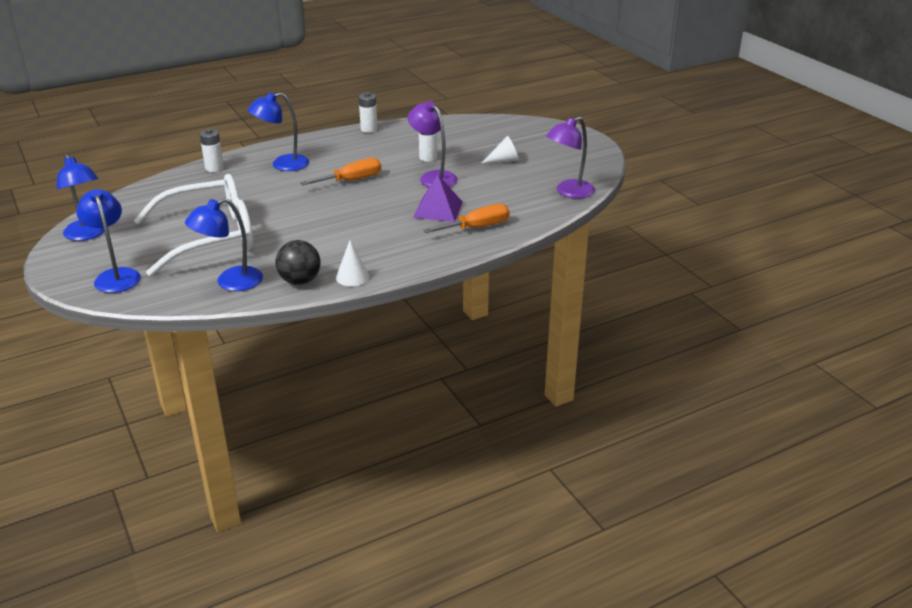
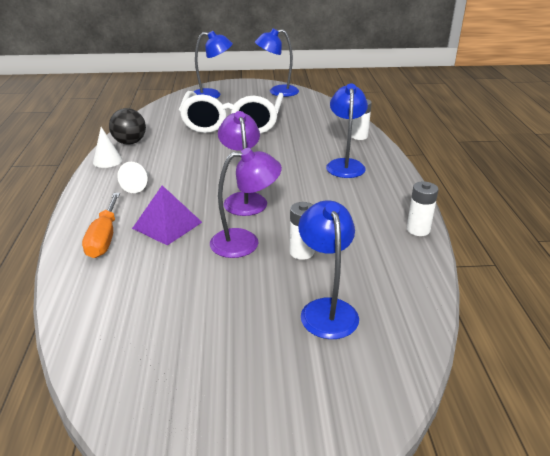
camera: 115 degrees right, 0 degrees up
blue lamp [185,198,263,291] -> blue lamp moved to [298,200,359,339]
orange screwdriver [300,158,381,185] -> none
white cone [482,136,519,163] -> white cone moved to [117,162,149,193]
purple lamp [546,116,595,198] -> purple lamp moved to [218,111,267,216]

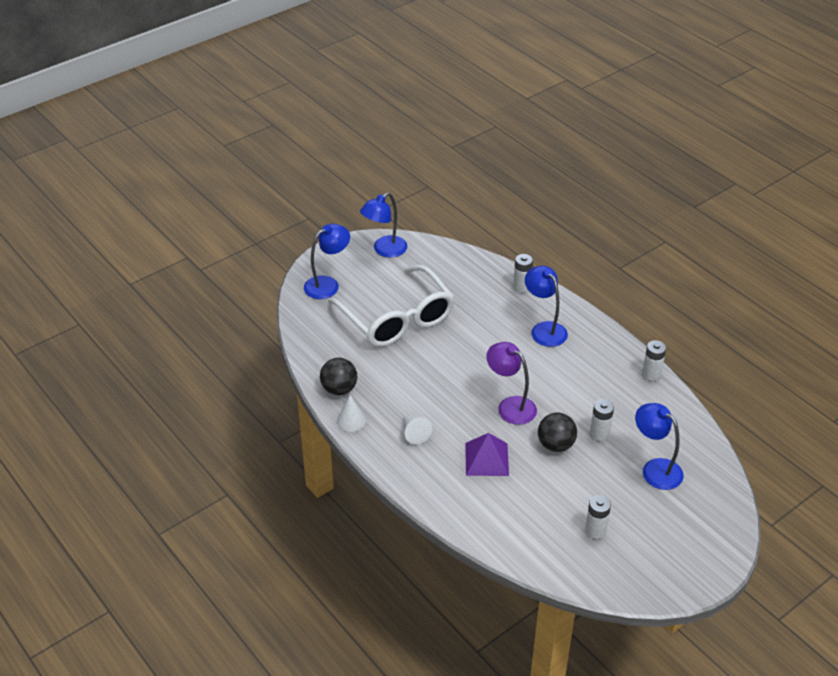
camera: 35 degrees left, 10 degrees up
orange screwdriver [82,193,120,258] -> none
purple lamp [210,148,282,258] -> black ball [538,413,577,452]
none -> white battery [585,495,611,539]

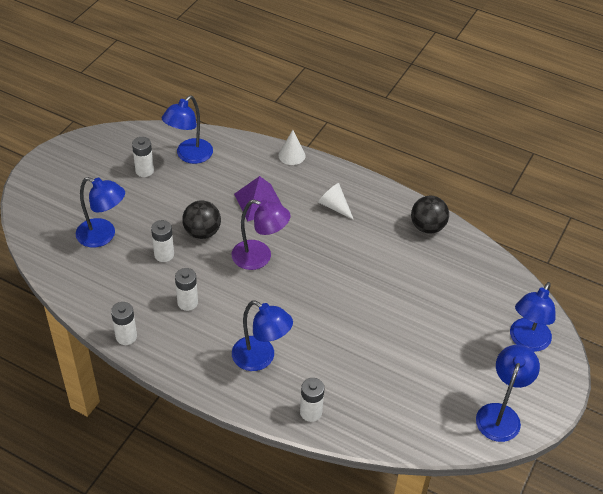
camera: 155 degrees right, 5 degrees up
white glasses [328,265,455,347] -> none
white cone [337,395,366,432] -> white cone moved to [278,130,305,165]
none -> blue lamp [162,96,213,164]
none -> white battery [175,268,198,311]

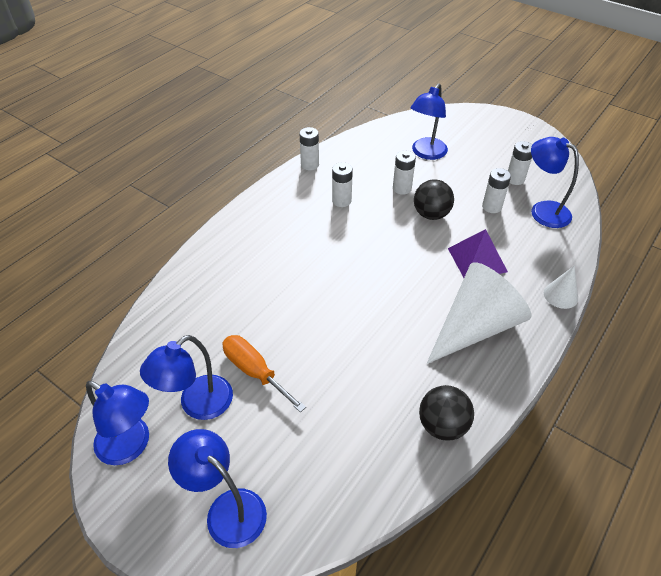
camera: 100 degrees right, 0 degrees up
purple lamp [232,199,291,270] -> none
blue lamp [232,300,293,371] -> blue lamp moved to [140,335,233,420]
white battery [300,378,325,422] -> white battery moved to [482,168,511,213]
white cone [318,183,354,220] -> white cone [427,262,531,364], size x2.19
none -> orange screwdriver [222,335,306,413]

